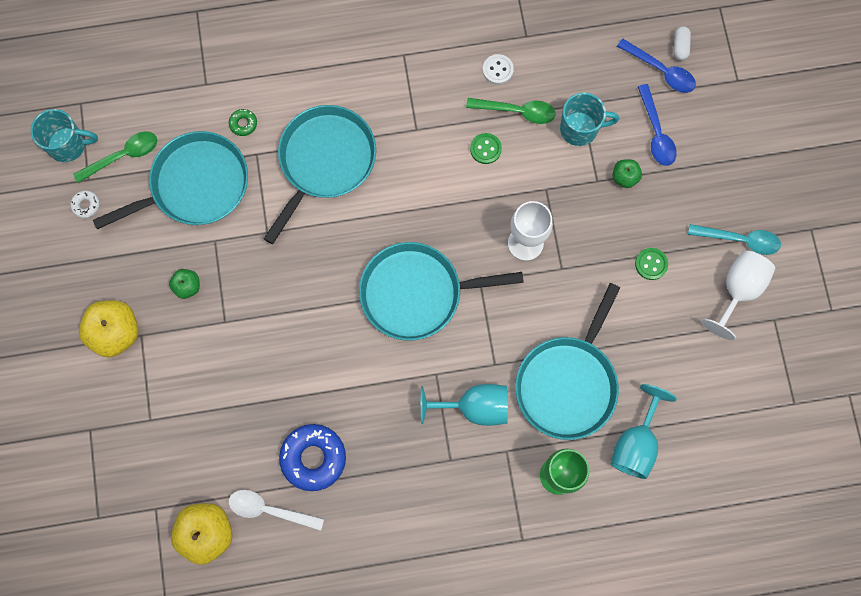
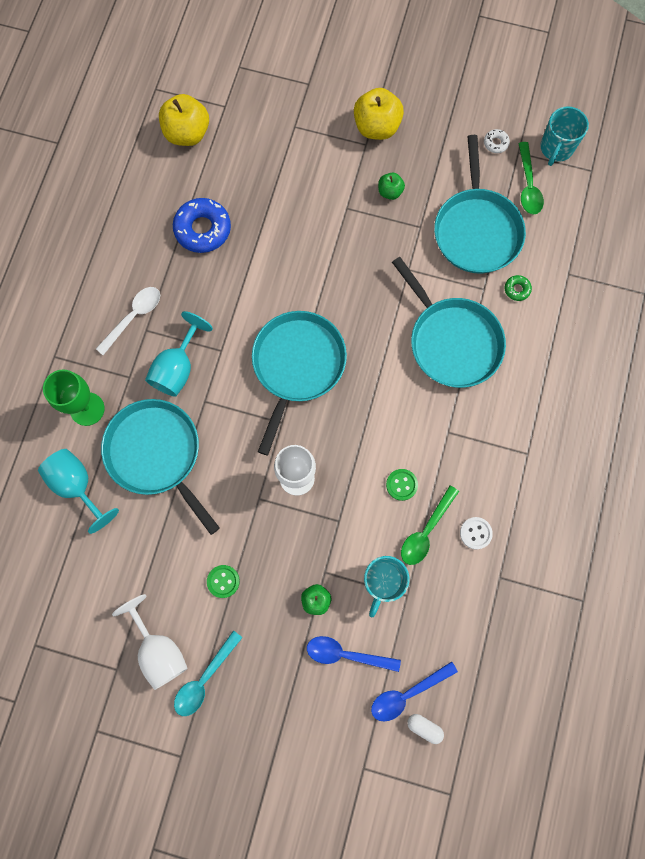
camera: 115 degrees right, 0 degrees up
white spoon [229,490,324,531] -> white spoon moved to [96,287,160,355]

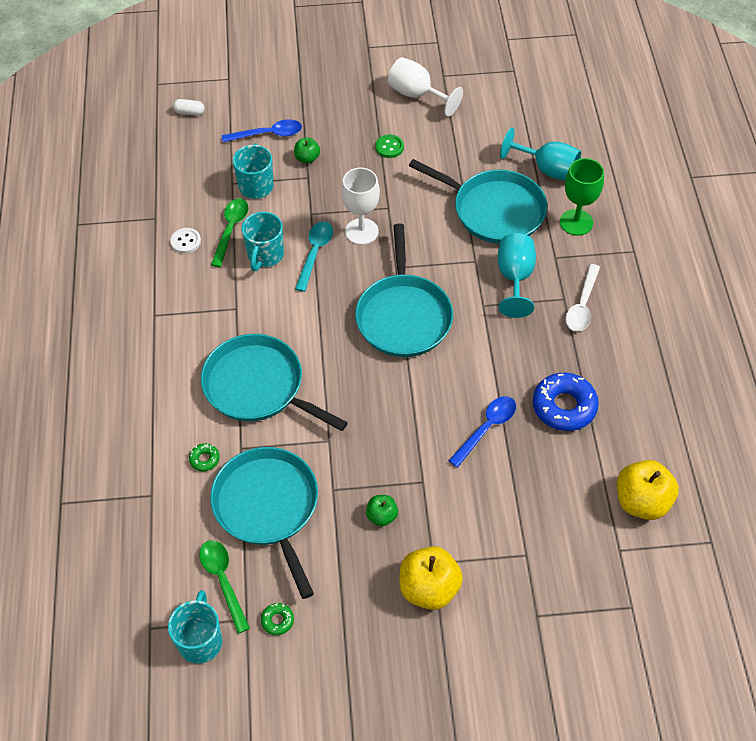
camera: 160 degrees right, 20 degrees down
turquoise spoon [174,630,243,716] -> turquoise spoon moved to [295,221,333,292]
blue spoon [371,661,458,722] -> blue spoon moved to [448,396,516,468]
green button [386,469,418,501] -> turquoise mug [242,212,284,271]
white donut [484,129,510,153] -> green donut [261,603,294,635]

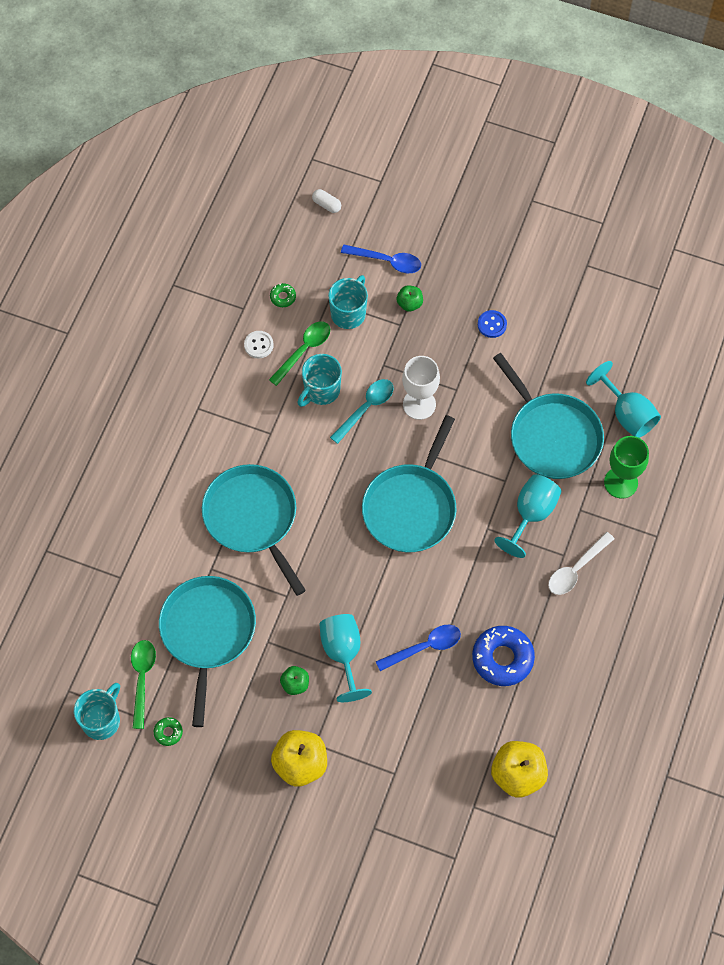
camera: 25 degrees right, 10 degrees up
green donut [189,443,220,471] -> green donut moved to [270,283,296,307]
green button [375,135,404,158] -> blue button [478,310,507,338]
white goblet [388,57,463,117] -> none
none -> turquoise goblet [319,614,372,702]

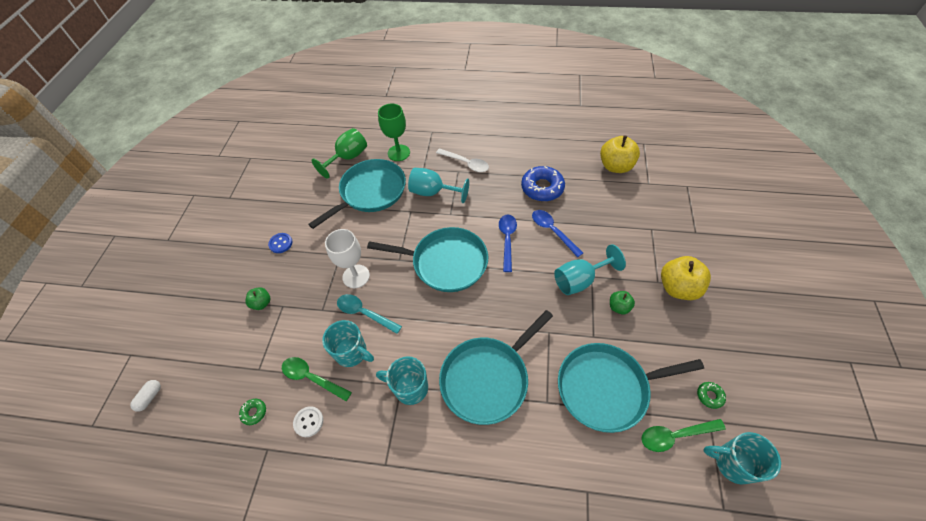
camera: 100 degrees left, 10 degrees down
turquoise mug [328,275,368,329] -> turquoise mug moved to [376,356,428,405]
blue spoon [341,244,421,273] -> blue spoon moved to [499,214,517,272]
turquoise goblet [586,361,661,438] -> green goblet [312,128,367,179]

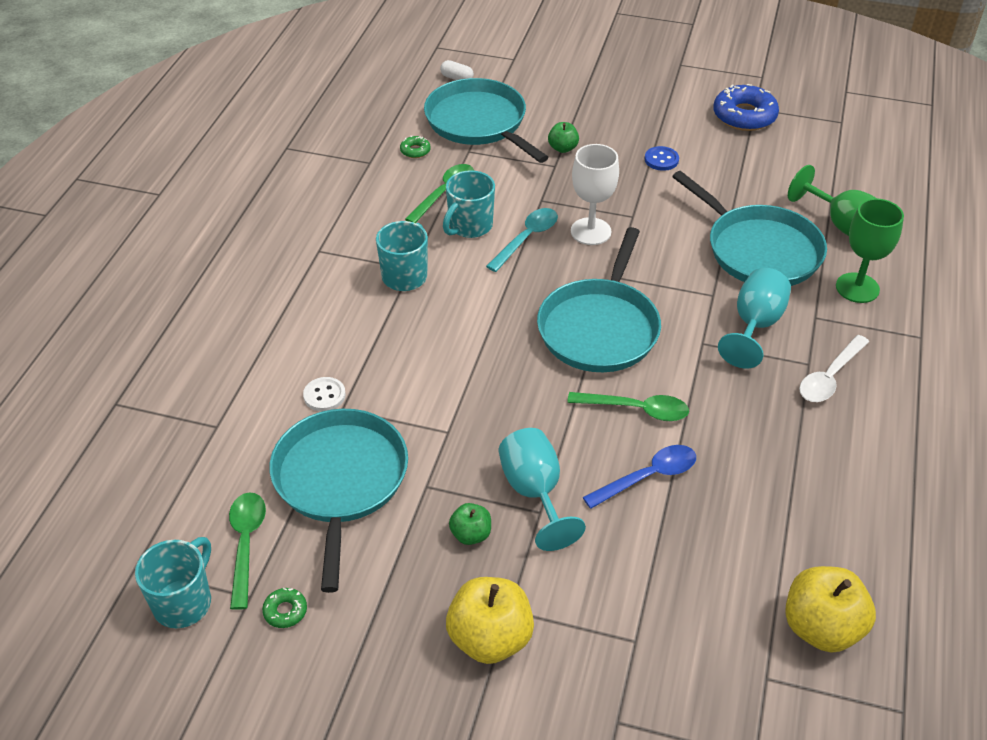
camera: 95 degrees right, 10 degrees down
white button [293,406,323,437] -> white button moved to [303,377,346,412]
turquoise pan [439,310,553,425] -> turquoise pan moved to [424,78,549,163]
blue spoon [499,214,517,272] -> green spoon [567,392,689,421]
blue donut [521,166,565,201] -> blue donut moved to [713,84,779,131]

